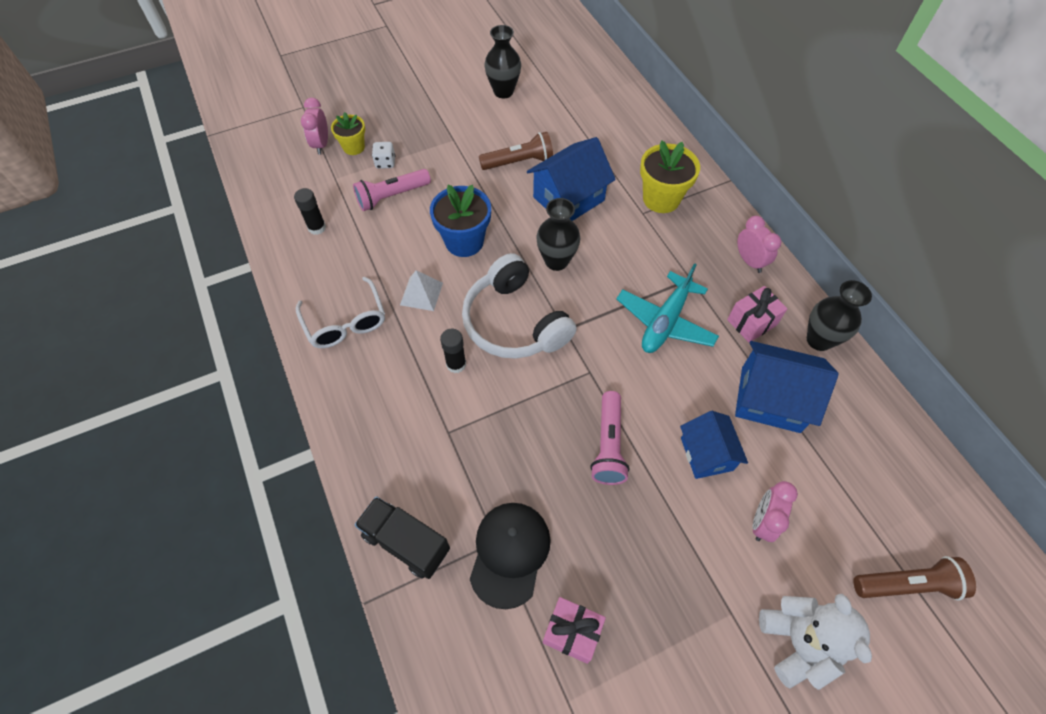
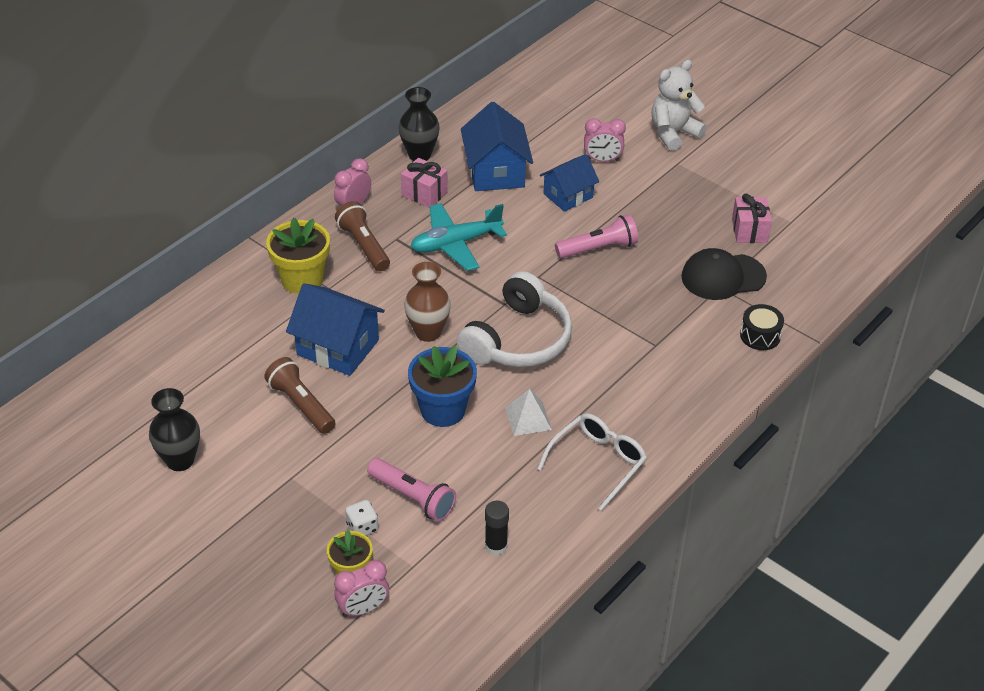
camera: 115 degrees left, 15 degrees down
black truck [354,496,450,579] -> black drum [740,304,784,350]
black glue stick [440,329,466,373] -> none
black vase [536,198,580,271] -> brown vase [404,262,451,342]
turquoise plane [616,263,719,353] -> turquoise plane turned 150 degrees clockwise [410,203,507,271]
brown flashlight [853,556,976,601] -> brown flashlight moved to [335,201,390,271]

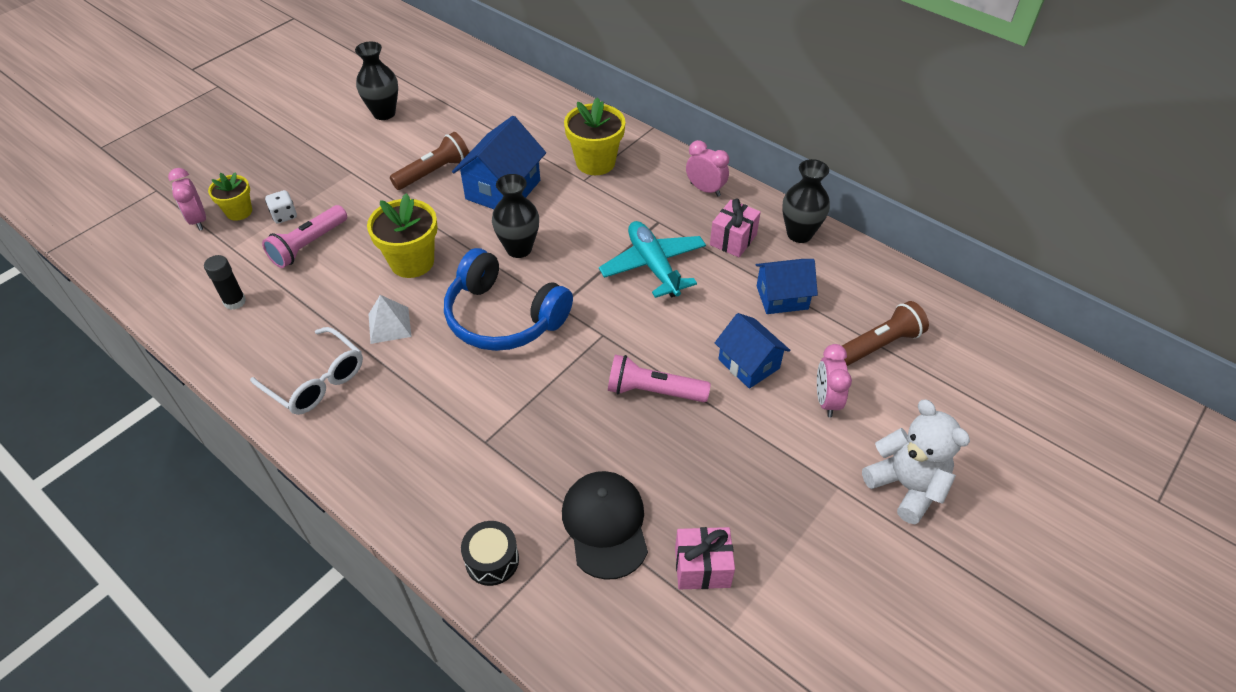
camera: 90 degrees right, 5 degrees up
brown flashlight [335,201,390,271] -> brown flashlight moved to [842,301,929,366]
brown vase [404,262,451,342] -> black vase [492,174,539,258]
blue flower pot [408,345,477,427] -> yellow flower pot [367,193,438,278]
white headphones [457,271,572,367] -> blue headphones [444,248,573,351]
blue house [461,102,533,191] -> blue house [756,259,818,314], size x0.66
pink flashlight [555,214,638,259] -> pink flashlight turned 120 degrees clockwise [608,355,711,402]

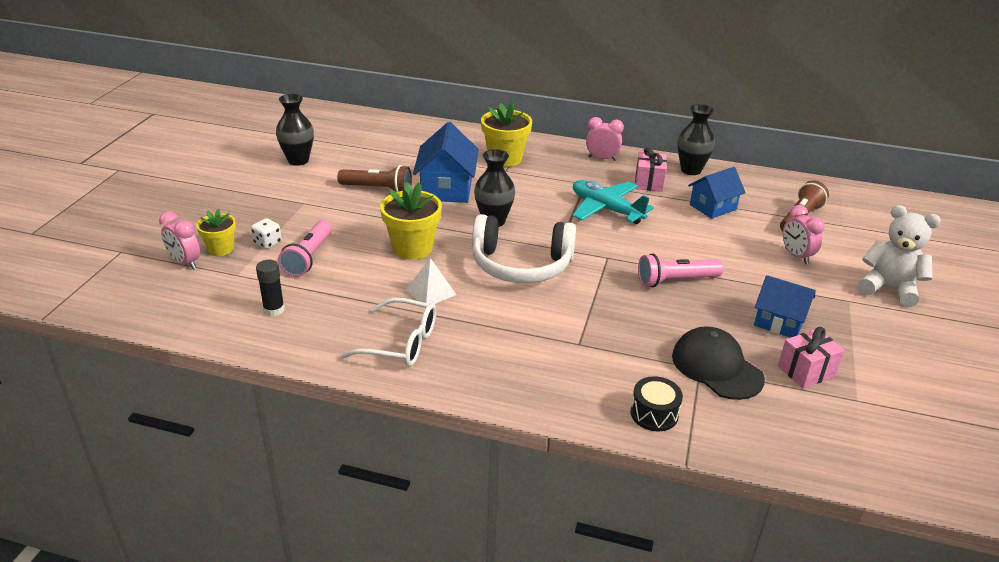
camera: 25 degrees left, 15 degrees down
brown flashlight [390,132,469,190] -> brown flashlight turned 75 degrees clockwise [337,165,412,192]
blue headphones [444,248,573,351] -> white headphones [472,214,576,283]
blue house [715,313,790,389] -> blue house moved to [754,275,816,338]

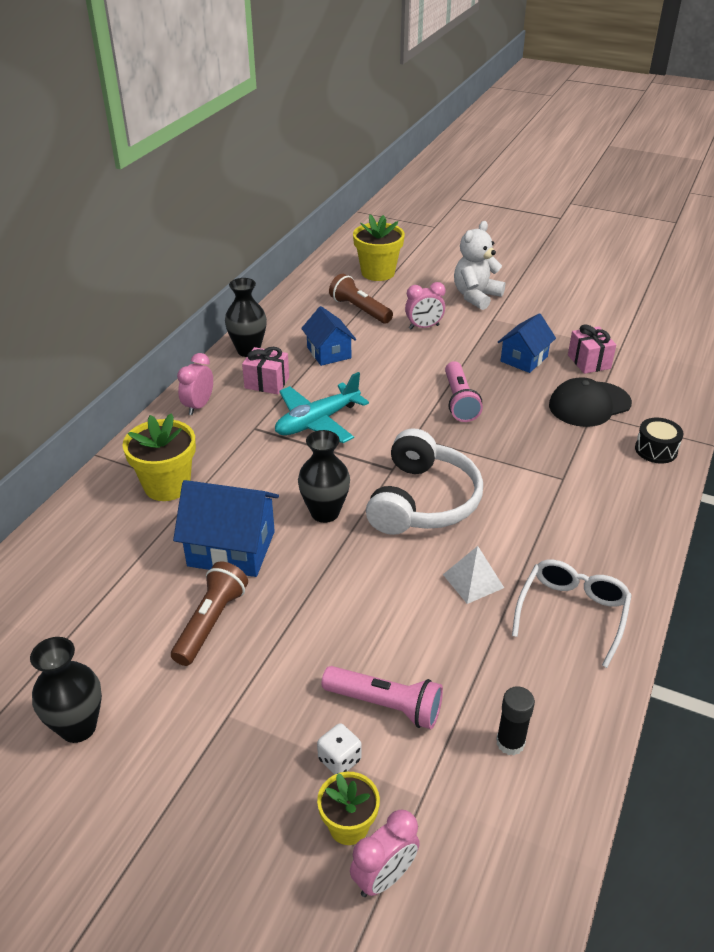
camera: 80 degrees left, 5 degrees up
yellow flower pot [380,182,442,260] -> yellow flower pot moved to [353,214,405,281]

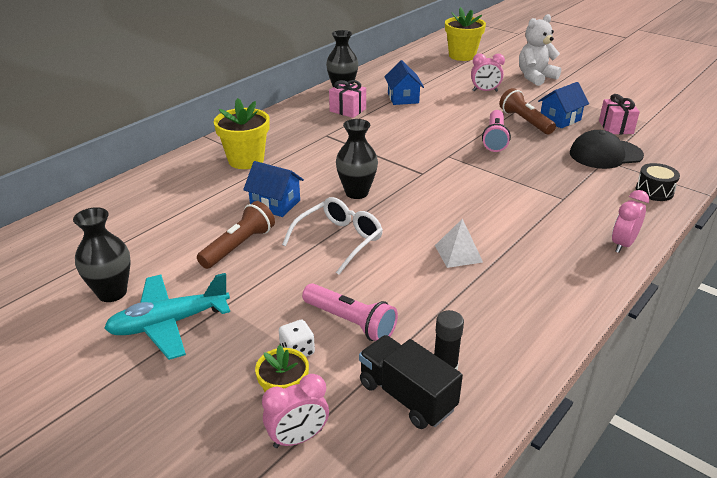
camera: 15 degrees right, 5 degrees down
blue house [173,480,279,577] -> blue house [243,161,304,217], size x0.66
pink clock [177,353,213,415] -> pink clock moved to [612,190,649,253]
turquoise plane [275,372,369,443] -> turquoise plane moved to [104,273,230,360]
brown flashlight [329,274,393,324] -> brown flashlight moved to [499,88,556,134]
white headphones [366,428,483,535] -> none
white glasses [512,560,632,668] -> white glasses moved to [282,197,383,275]
none -> black truck [359,335,463,429]

